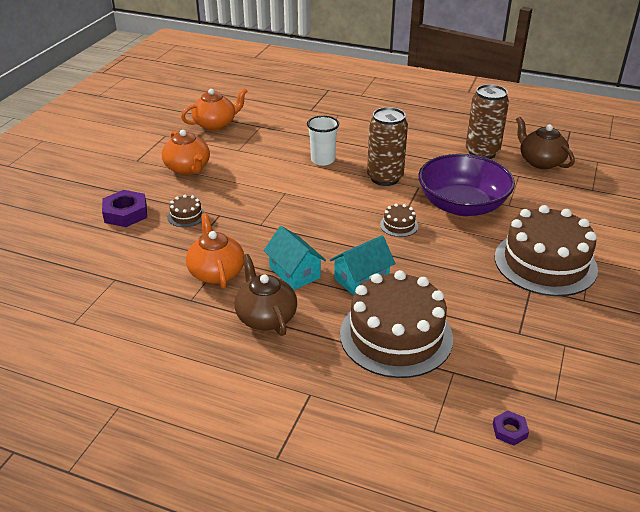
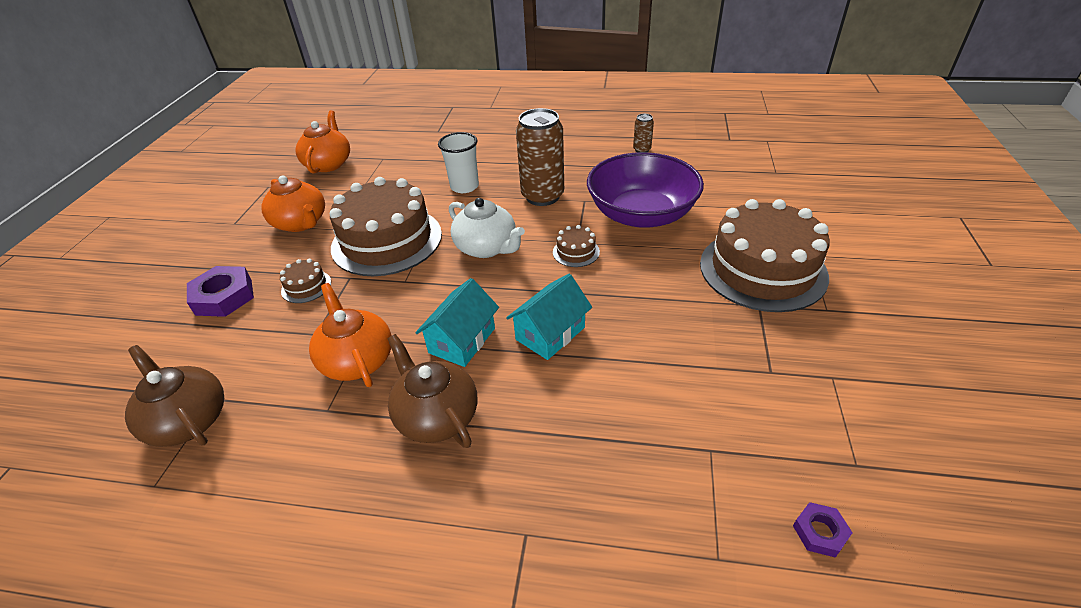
camera: 10 degrees left, 5 degrees up
orange teapot [181,88,247,131] -> orange teapot turned 45 degrees counterclockwise [296,110,350,174]
turquoise house [263,226,326,290] -> turquoise house turned 75 degrees clockwise [415,278,499,367]
brown cake [340,270,453,378] -> brown cake moved to [330,177,442,276]
brown can [466,84,509,159] -> brown can [633,114,654,153], size x0.46
brown teapot [516,117,575,169] -> brown teapot moved to [125,345,224,447]
none -> white teapot [449,198,525,258]

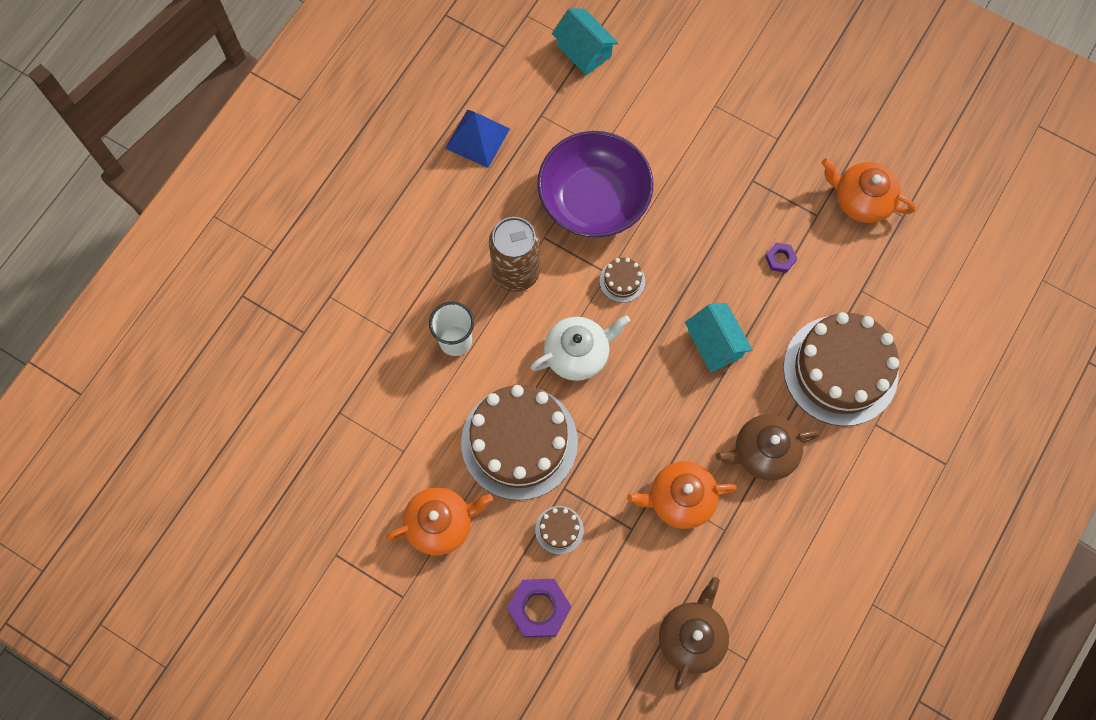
camera: 70 degrees left, 30 degrees up
brown teapot [125,345,224,447] -> brown teapot turned 135 degrees clockwise [659,577,729,691]
orange teapot [296,110,350,174] -> orange teapot moved to [821,158,916,223]
turquoise house [415,278,499,367] -> turquoise house moved to [552,8,618,75]
brown can [633,114,654,153] -> blue pyramid [445,110,510,168]
brown cake [700,199,830,312] -> brown cake moved to [783,312,899,426]
purple nut [793,502,853,558] -> purple nut moved to [765,243,797,273]

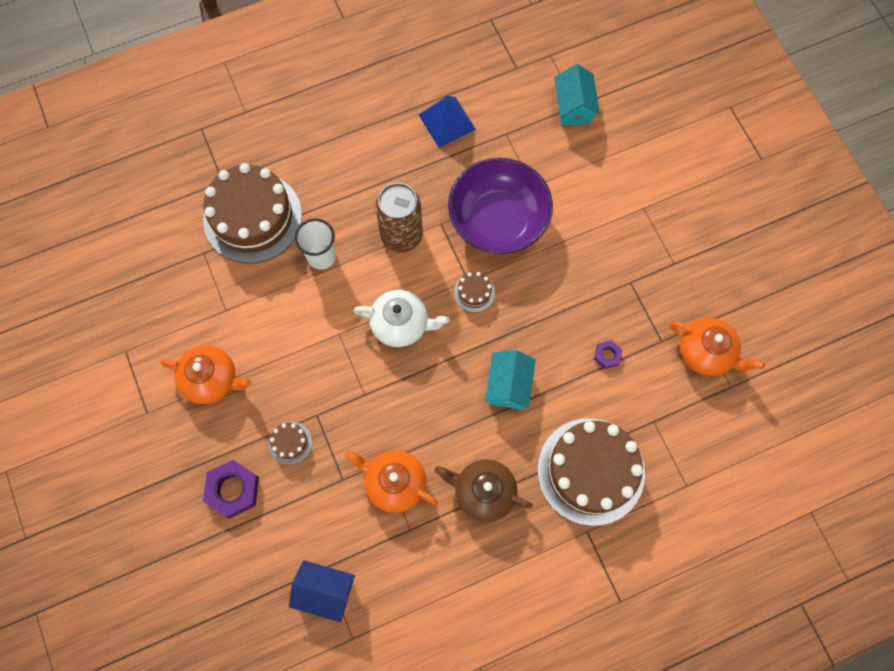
camera: 35 degrees right, 0 degrees up
brown cake [461,385,578,500] -> brown cake moved to [203,163,302,264]
brown teapot [659,577,729,691] -> blue house [289,560,355,622]
orange teapot [821,158,916,223] -> orange teapot turned 150 degrees clockwise [670,318,765,376]

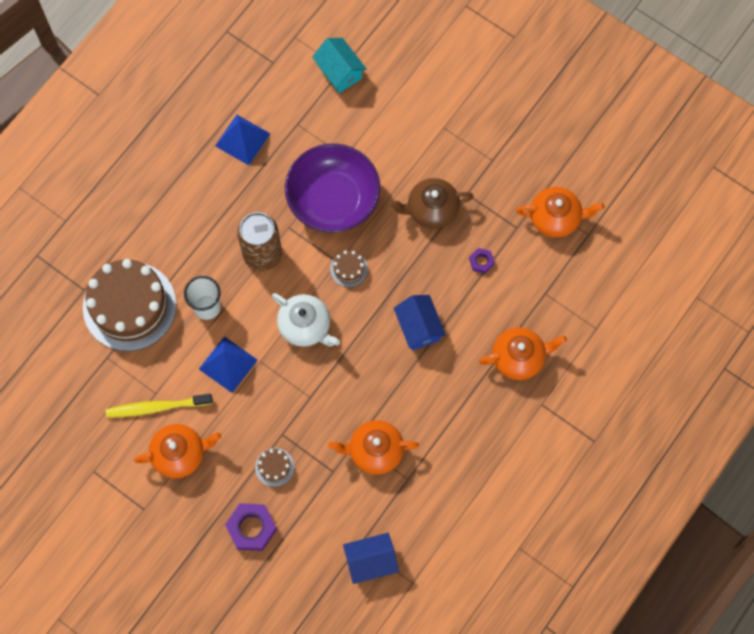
camera: 30 degrees left, 0 degrees up
white teapot [354,290,450,347] -> white teapot turned 60 degrees clockwise [272,293,340,347]
brown teapot [435,459,533,522] -> brown teapot moved to [389,178,474,229]
turquoise house [485,350,536,410] -> blue house [394,295,446,350]
brown cake [537,418,645,526] -> orange teapot [479,327,567,380]
none -> yellow toothbrush [106,394,213,418]
none -> blue pyramid [199,336,258,393]

